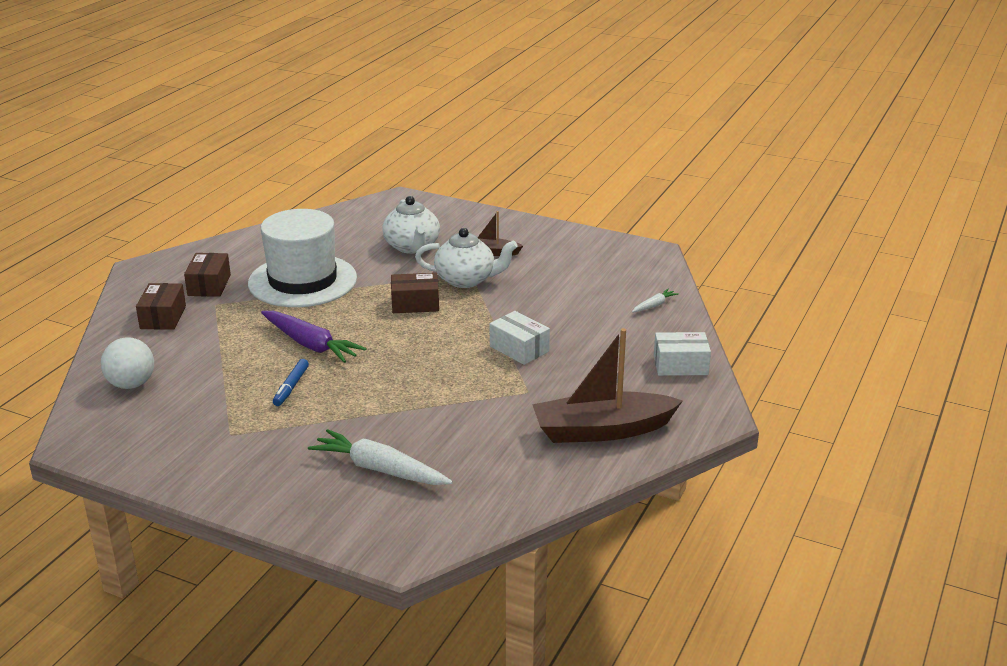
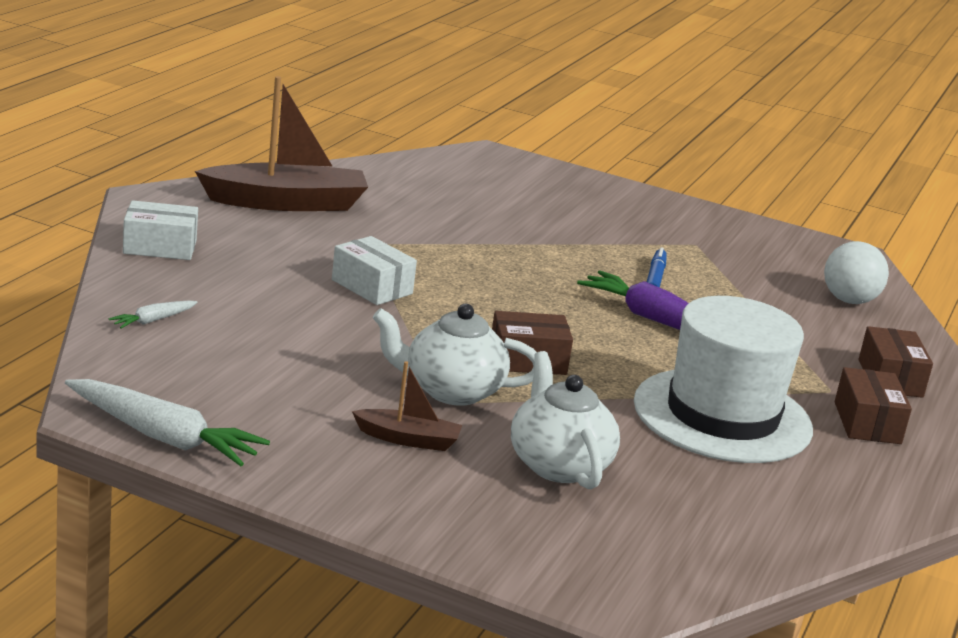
camera: 175 degrees right, 5 degrees down
white carrot [308,429,453,485] -> white carrot moved to [65,379,270,466]

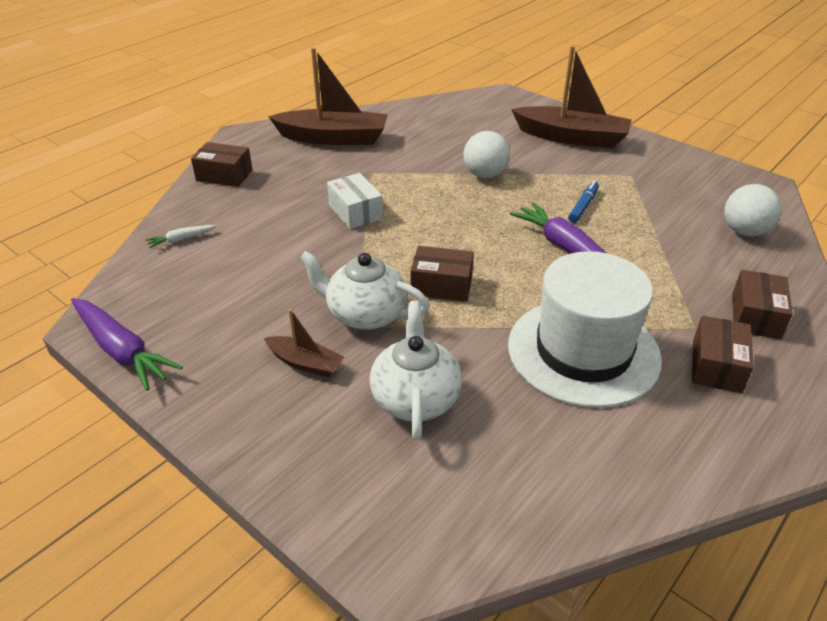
camera: 20 degrees right, 15 degrees up
white carrot [65,379,270,466] -> purple carrot [71,298,183,391]
white box [123,200,198,260] -> brown box [191,142,252,187]
none -> white ball [464,131,510,178]
none -> brown boat [511,46,632,148]

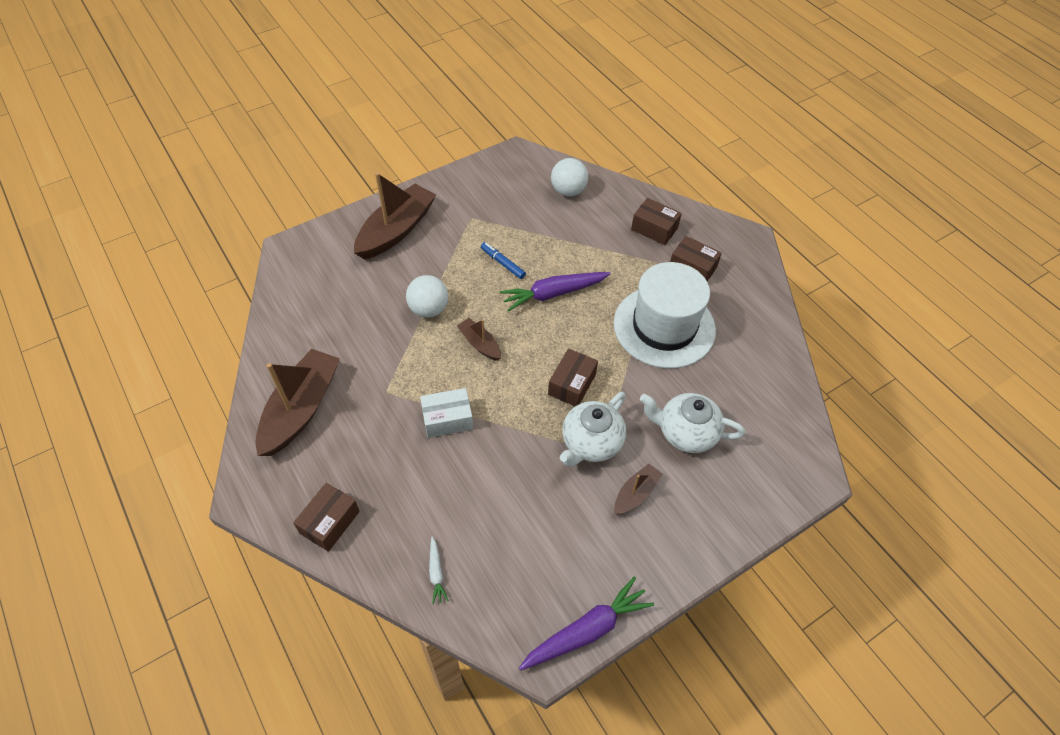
camera: 75 degrees left, 15 degrees up
none -> brown boat [457,318,501,361]

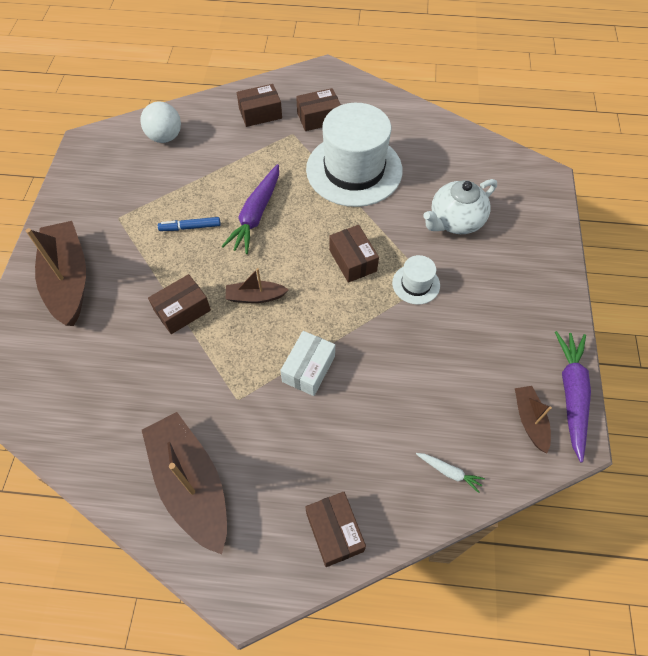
camera: 50 degrees left, 5 degrees up
white ball [406,275,449,318] -> brown box [148,274,211,334]
white teapot [560,392,626,467] -> white hat [392,255,440,305]
brown boat [614,464,663,514] -> brown boat moved to [515,386,552,453]

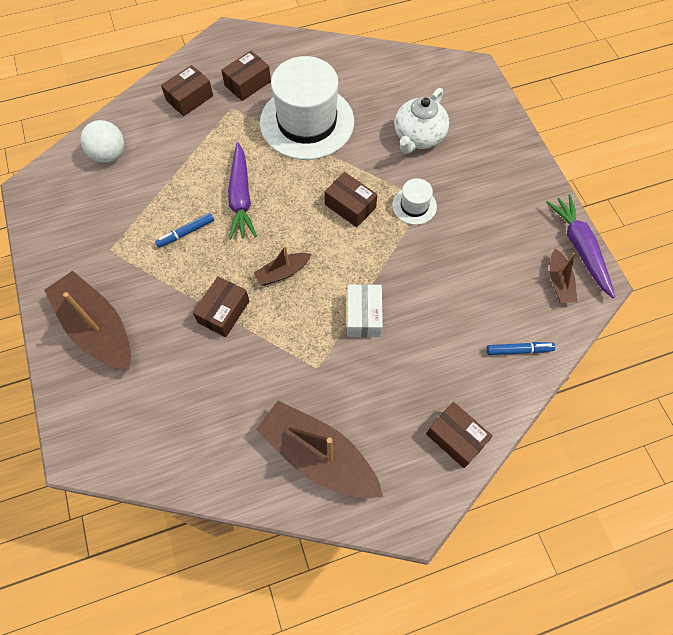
camera: 25 degrees left, 5 degrees up
white carrot [416,453,485,493] -> blue marker [486,342,555,355]
brown boat [515,386,552,453] -> brown boat turned 150 degrees counterclockwise [550,248,577,303]

